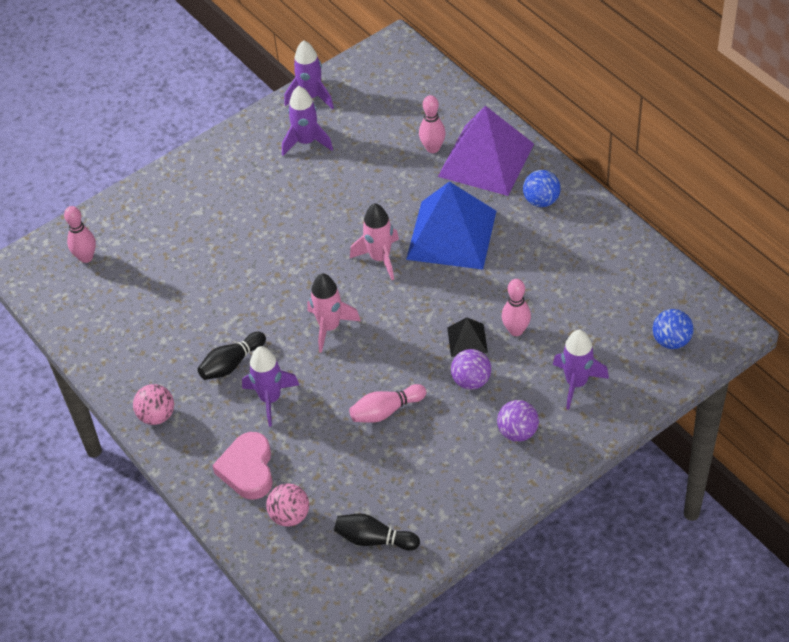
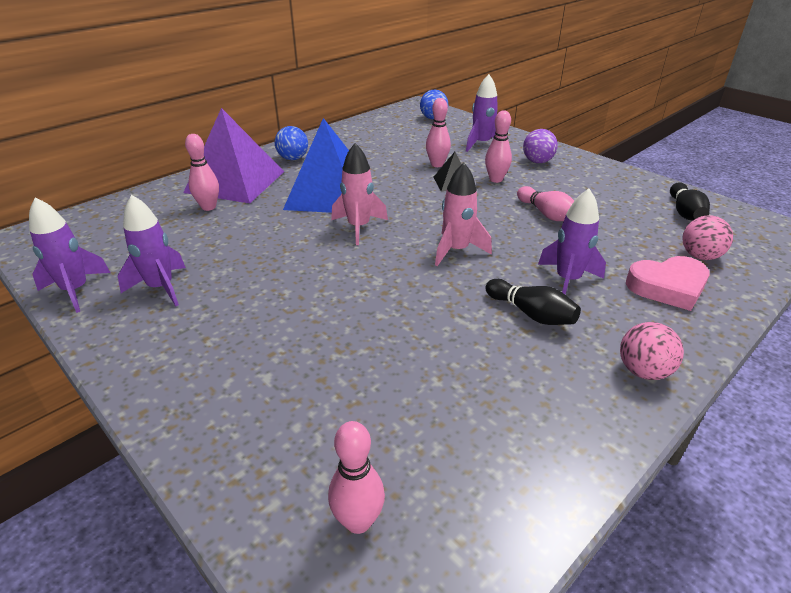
camera: 100 degrees left, 15 degrees down
purple ball [451,349,491,390] -> pink bowling pin [485,110,512,183]

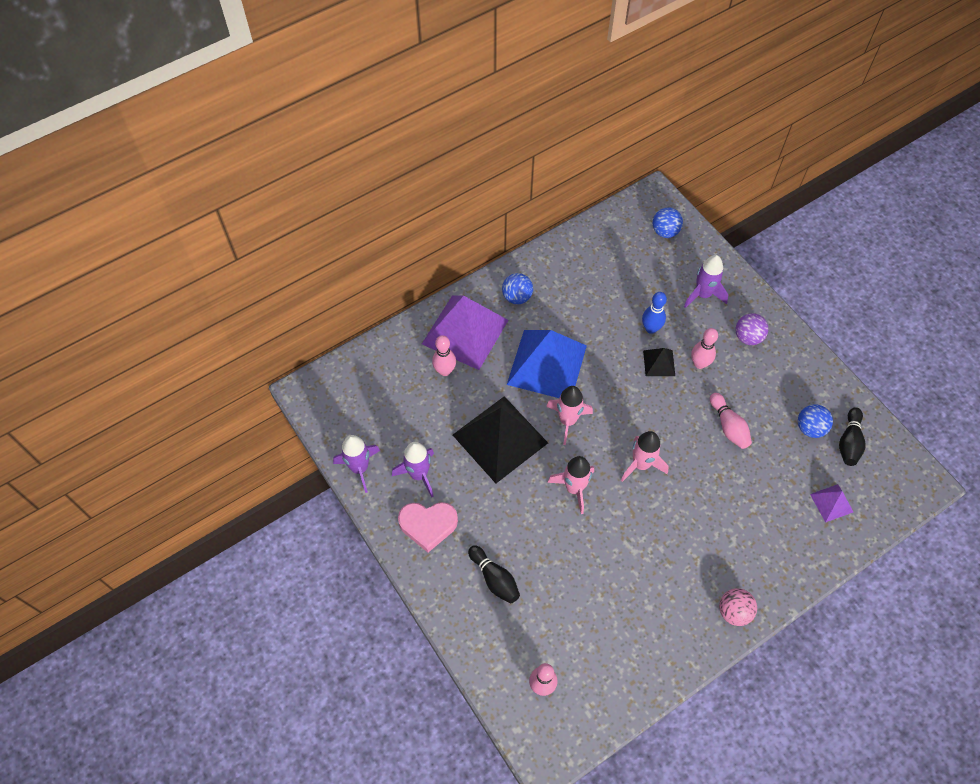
camera: 10 degrees right, 25 degrees up
pink bowling pin [426,98,451,167] -> blue bowling pin [642,292,667,334]
black bowling pin [485,279,581,325] -> black bowling pin moved to [468,545,520,603]
purple rocket [538,189,606,295] -> none
pink heart [626,256,710,311] -> pink heart moved to [398,502,458,552]
pink ball [682,215,733,260] -> purple pyramid [810,484,853,522]
none -> black pyramid [453,396,548,483]
none -> pink rocket [547,456,594,514]
none -> blue ball [798,404,833,438]

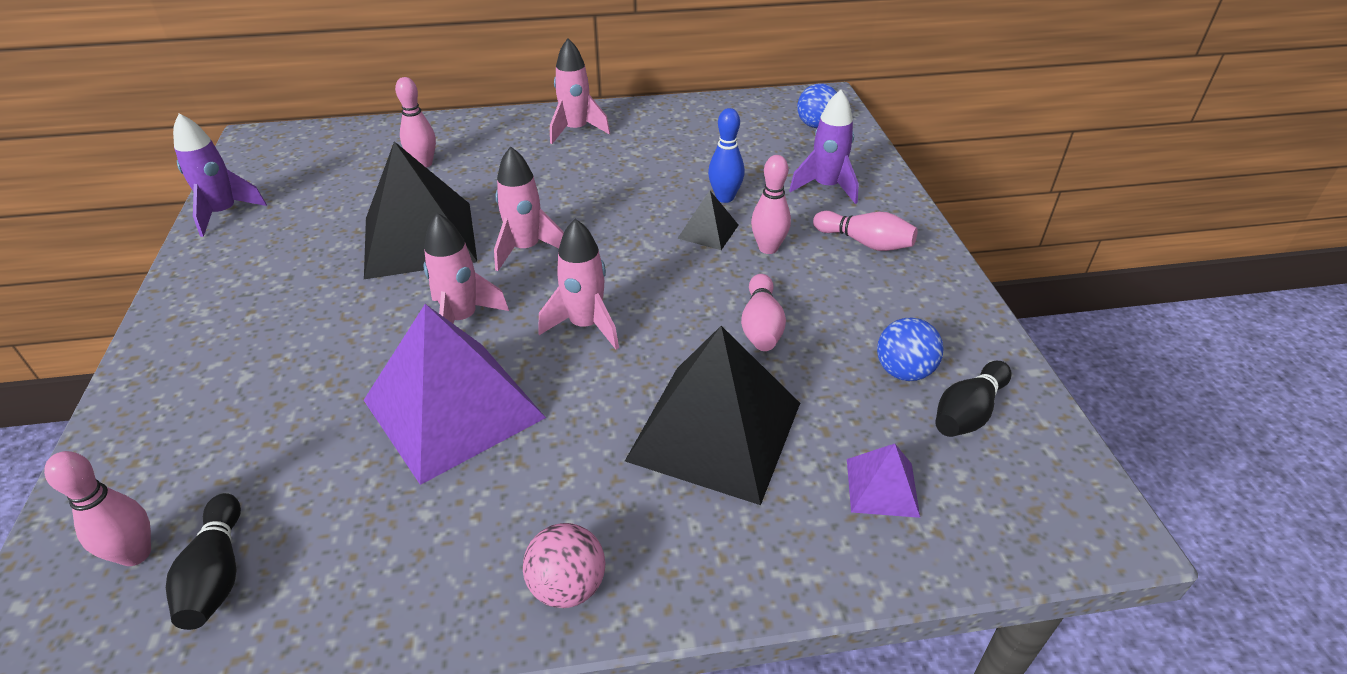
camera: 25 degrees right, 20 degrees down
purple rocket [392,442,434,497] -> none
pink heart [398,502,458,552] -> none
purple pyramid [422,296,508,370] -> purple pyramid moved to [364,304,546,485]
black bowling pin [468,545,520,603] -> black bowling pin moved to [166,493,241,630]
blue ball [502,273,533,304] -> pink rocket [550,38,610,144]
blue pyramid [507,330,587,398] -> none
purple ball [735,313,769,345] -> pink bowling pin [813,211,918,251]
none -> black pyramid [625,326,800,505]

